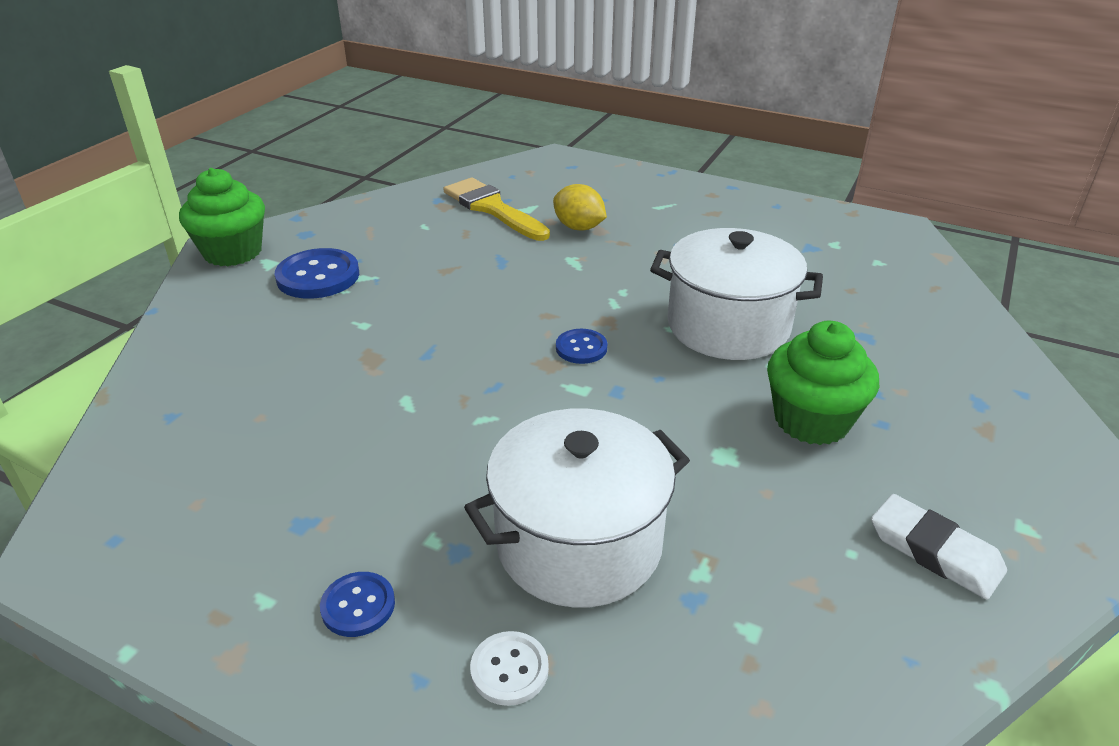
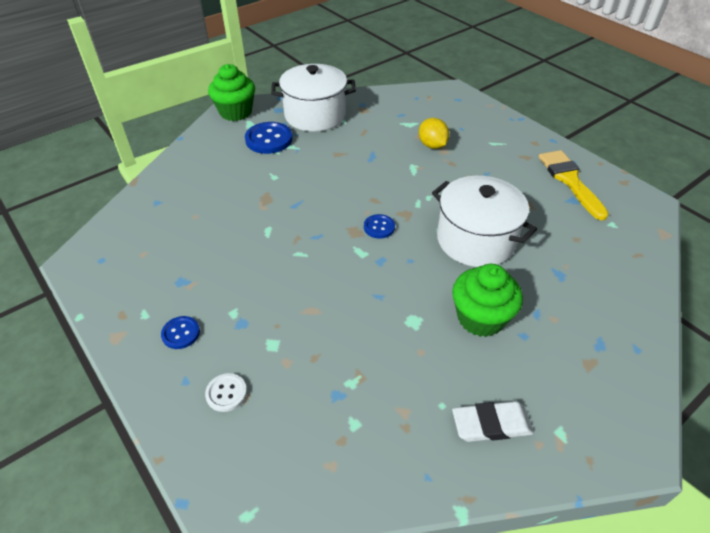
camera: 25 degrees right, 10 degrees up
yellow brush [444,178,550,241] -> yellow brush moved to [538,150,609,220]
white pot [464,408,690,608] -> white pot moved to [271,64,356,132]
white eraser [871,494,1007,600] -> white eraser turned 75 degrees counterclockwise [452,401,534,442]

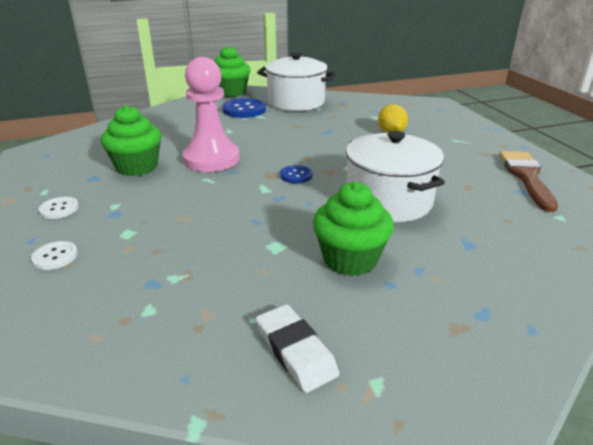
camera: 20 degrees right, 15 degrees down
blue button [161,316,200,349] -> white button [39,197,79,219]
white eraser [452,401,534,442] -> white eraser turned 45 degrees clockwise [256,304,339,393]
yellow brush [538,150,609,220] -> brown brush [499,151,558,212]
none -> green cupcake [101,105,162,176]
none -> pink pawn [183,57,240,172]

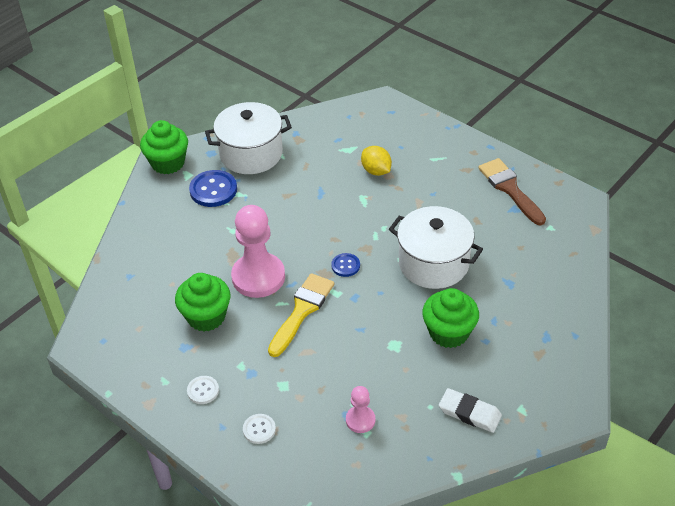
camera: 30 degrees left, 15 degrees up
none -> yellow brush [268,273,334,357]
none -> pink pawn [346,386,375,433]

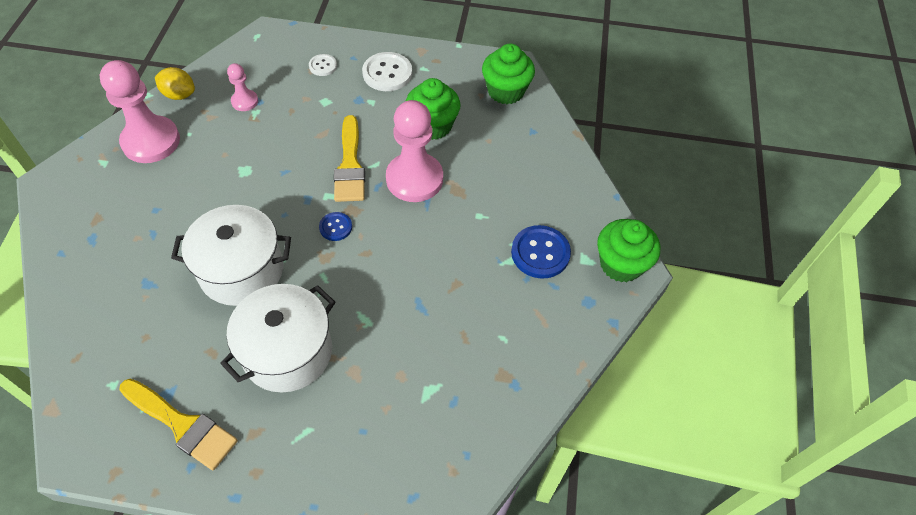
camera: 145 degrees right, 10 degrees up
white button [187,376,219,404] -> white button [362,52,412,91], size x1.77
white pot [205,102,292,174] -> white pot moved to [220,284,335,392]
yellow lemon [361,146,392,176] -> yellow lemon moved to [155,67,195,100]
green cupcake [422,288,479,348] -> green cupcake moved to [482,44,535,104]
white eraser [439,388,502,433] -> pink pawn [100,60,180,163]
brown brush [478,158,546,225] -> yellow brush [119,379,238,470]

